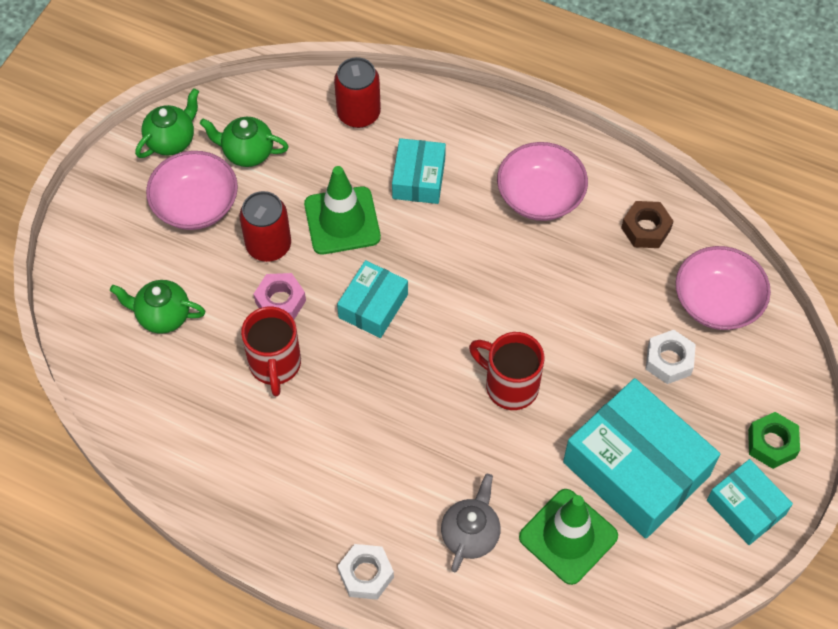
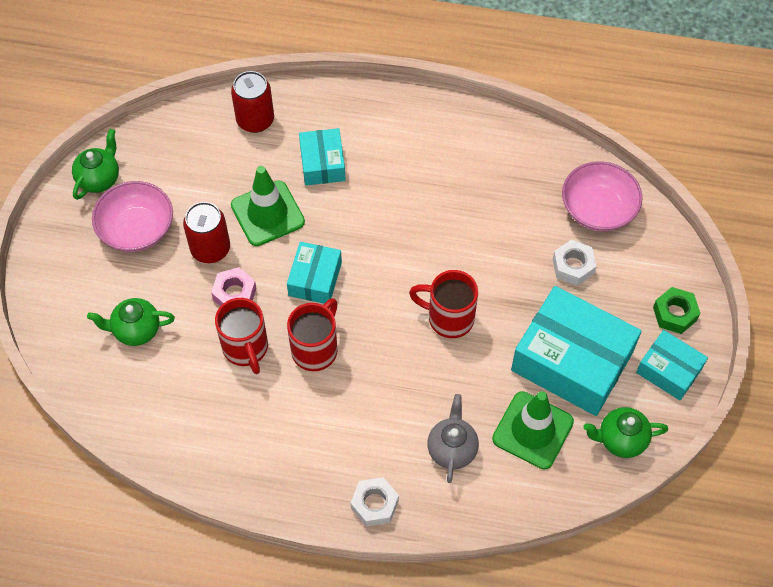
camera: 15 degrees left, 0 degrees up
green teapot [200,117,289,167] -> green teapot moved to [583,407,668,458]
pink bowl [497,142,588,221] -> none
brown nut [621,201,673,248] -> none
none -> red mug [287,298,338,371]

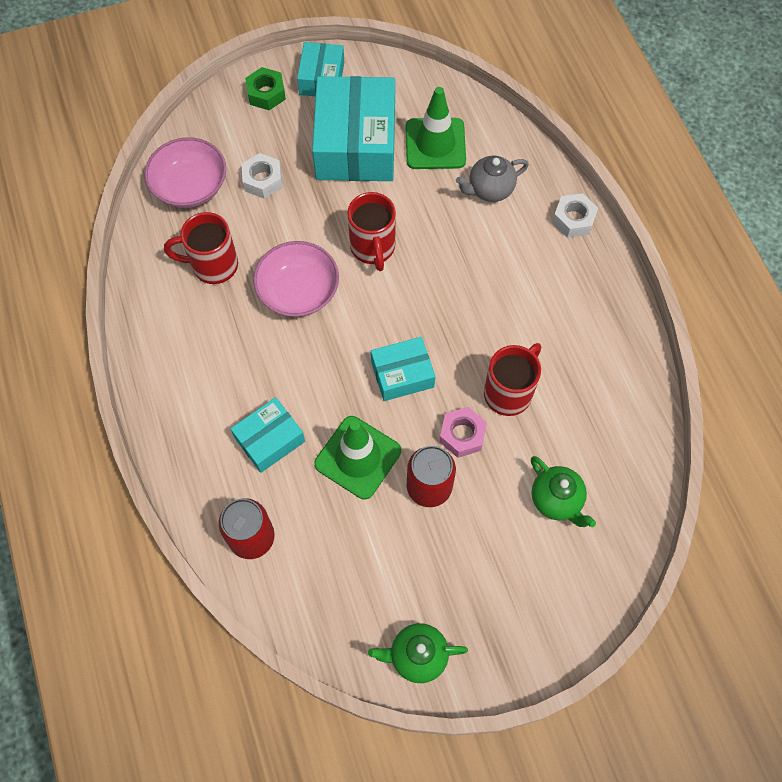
camera: 120 degrees left, 5 degrees up
pink bowl [92,181,173,252] -> pink bowl moved to [253,241,339,317]
red mug [287,298,338,371] -> red mug moved to [164,212,238,284]
green teapot [583,407,668,458] -> none

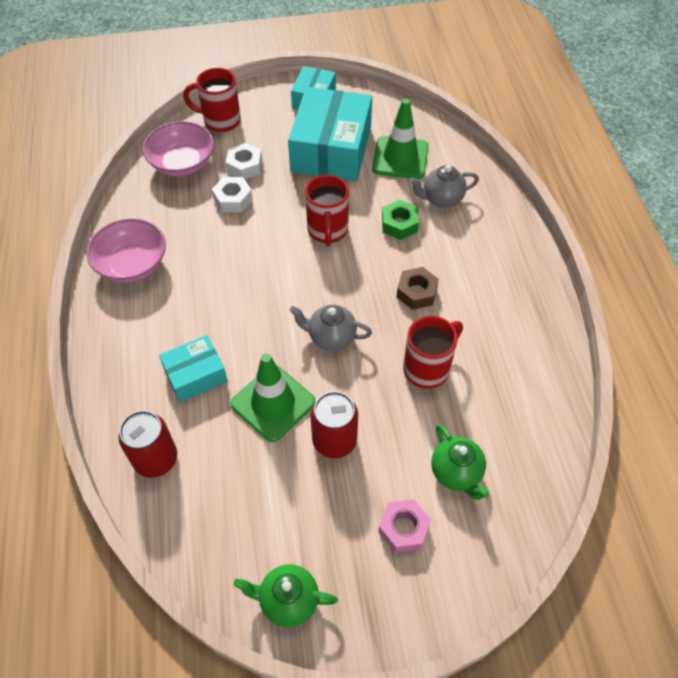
camera: 10 degrees right, 10 degrees down
red mug [164,212,238,284] -> red mug moved to [183,68,241,132]
green nut [245,67,286,110] -> green nut moved to [382,200,419,240]
pink bowl [253,241,339,317] -> pink bowl moved to [87,219,166,283]
turquoise box [371,337,436,401] -> grey teapot [290,304,372,351]
pink nut [439,407,487,458] -> pink nut moved to [378,499,431,553]
white nut [552,193,598,238] -> white nut moved to [212,177,253,212]
none -> brown nut [396,267,439,310]

